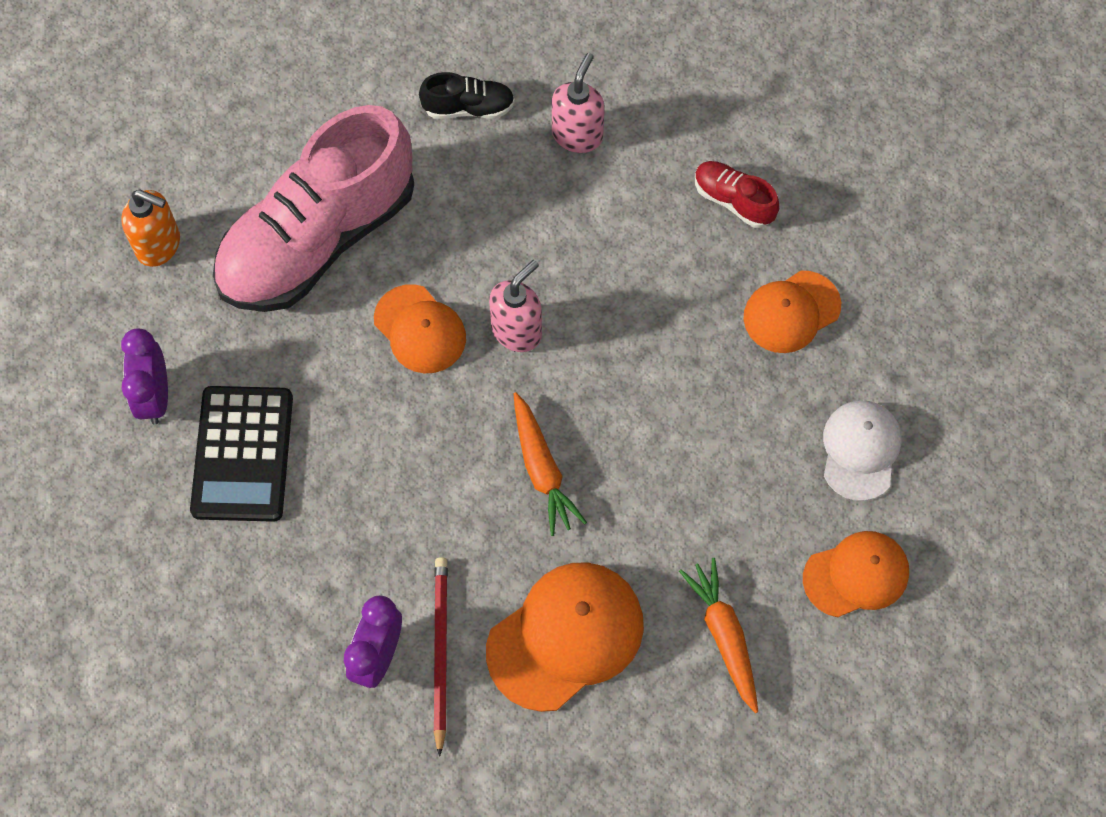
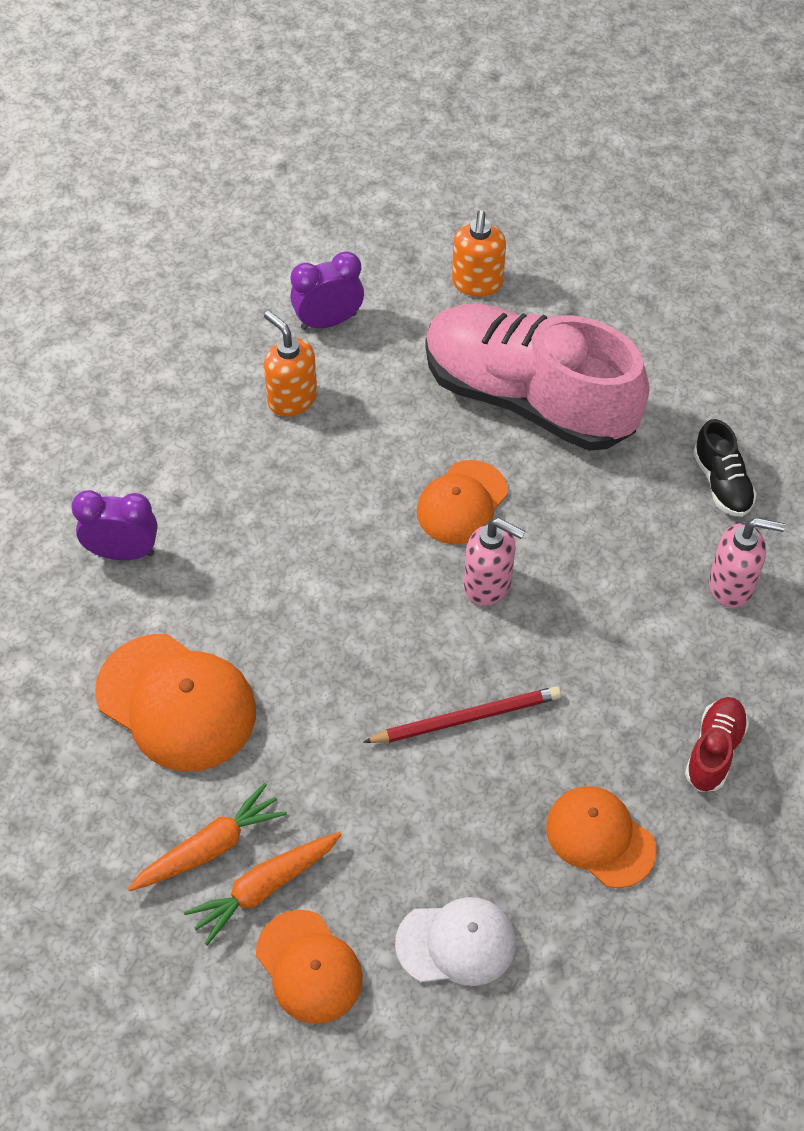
camera: 75 degrees right, 10 degrees down
black calculator [190,386,293,522] -> orange soap dispenser [264,311,317,417]
red pencil [433,557,448,757] -> red pencil moved to [363,686,561,743]
orange carrot [514,392,587,536] -> orange carrot moved to [184,832,342,945]

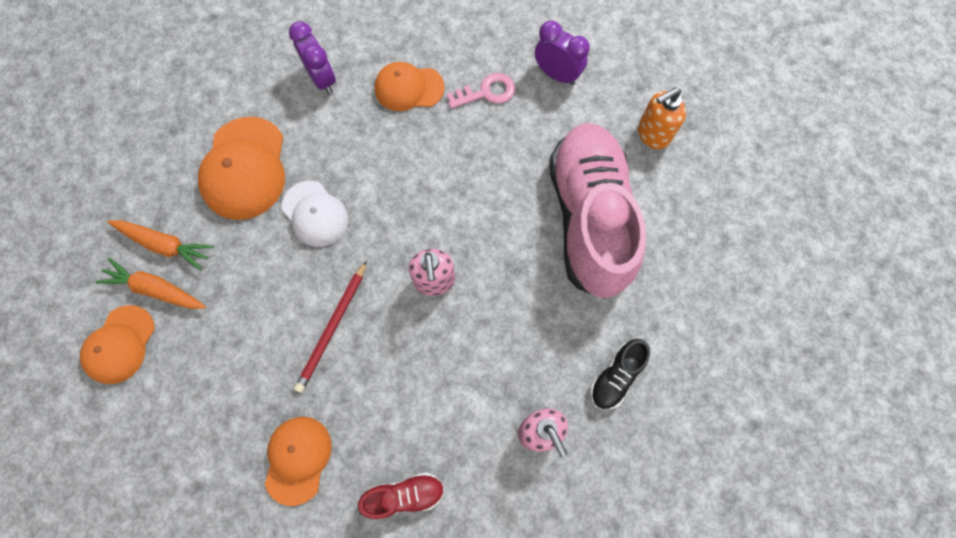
camera: 55 degrees right, 15 degrees up
orange soap dispenser [264,311,317,417] -> pink key [447,73,515,109]
red pencil [363,686,561,743] -> red pencil turned 75 degrees clockwise [294,260,367,393]
white cap [395,897,516,986] -> white cap moved to [282,181,348,247]
orange cap [417,460,508,544] -> orange cap moved to [375,62,445,111]

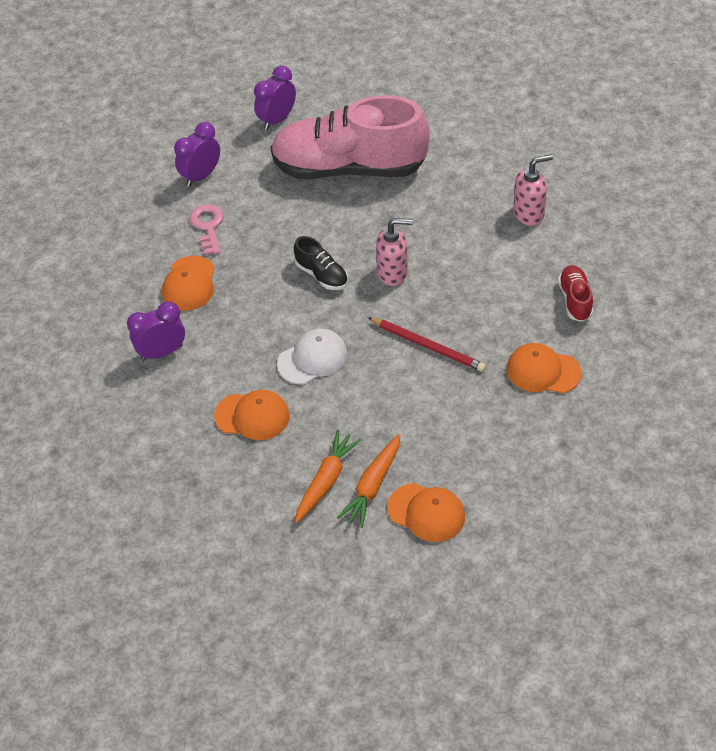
camera: 80 degrees left, 20 degrees down
orange cap [198,117,285,220] -> orange cap [214,390,290,440], size x0.65
black shoe [590,339,650,409] -> black shoe moved to [294,236,348,290]
orange soap dispenser [638,87,686,149] -> purple clock [254,66,296,130]

